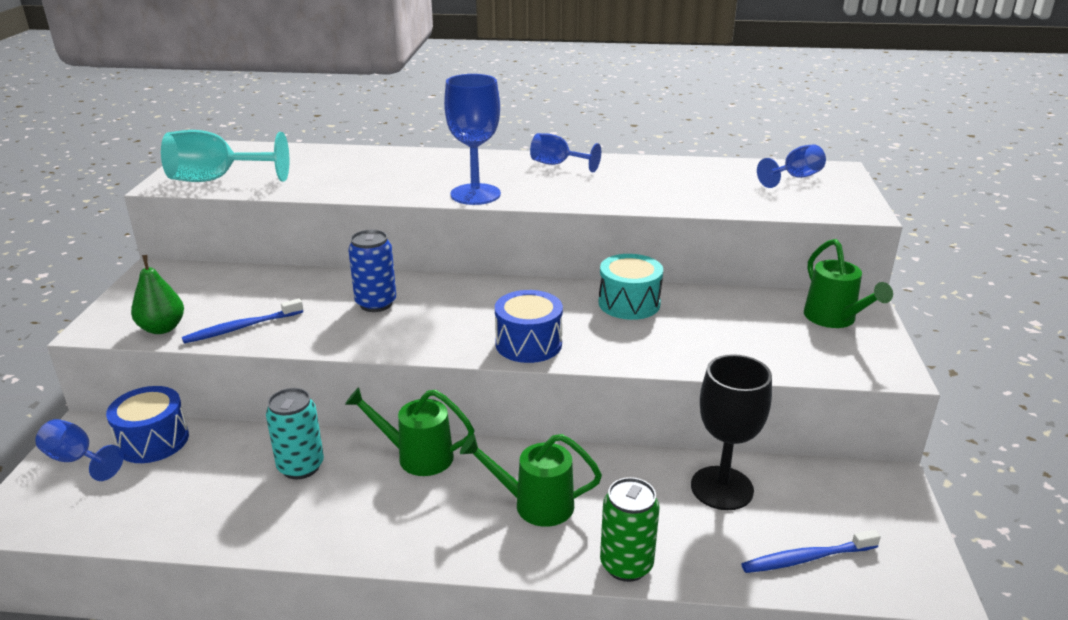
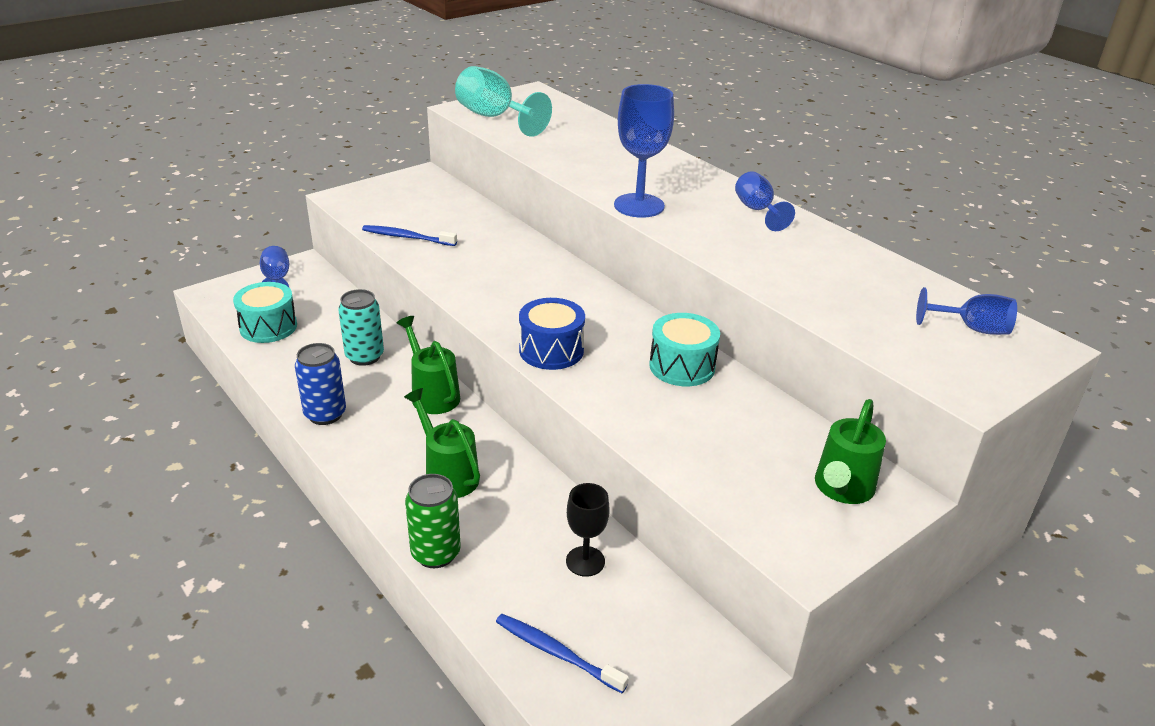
camera: 45 degrees right, 5 degrees up
blue drum [106,386,189,463] -> none
green pear [131,255,184,334] -> none
blue can [348,230,396,312] -> blue can moved to [295,343,346,425]
black goblet [691,354,772,510] -> black goblet [566,483,609,577], size x0.61
none -> turquoise drum [233,282,297,343]

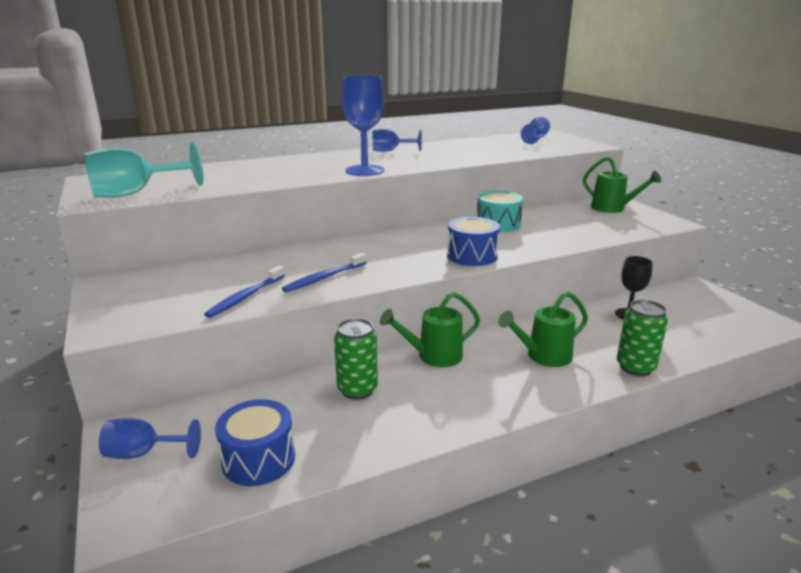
camera: 75 degrees left, 10 degrees down
turquoise drum [233,282,297,343] -> blue drum [215,399,295,486]
blue can [295,343,346,425] -> none
turquoise can [338,289,384,366] -> green can [334,318,378,400]
blue toothbrush [496,614,629,693] -> blue toothbrush moved to [282,253,367,292]

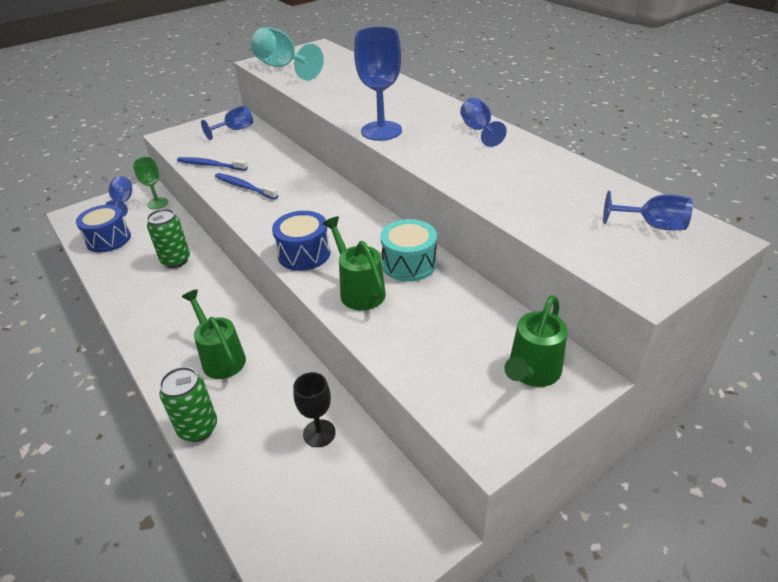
camera: 80 degrees right, 15 degrees up
green watering can [380,292,480,367] -> green watering can moved to [323,216,386,310]
none -> green goblet [133,156,168,209]
none -> blue goblet [201,106,253,140]

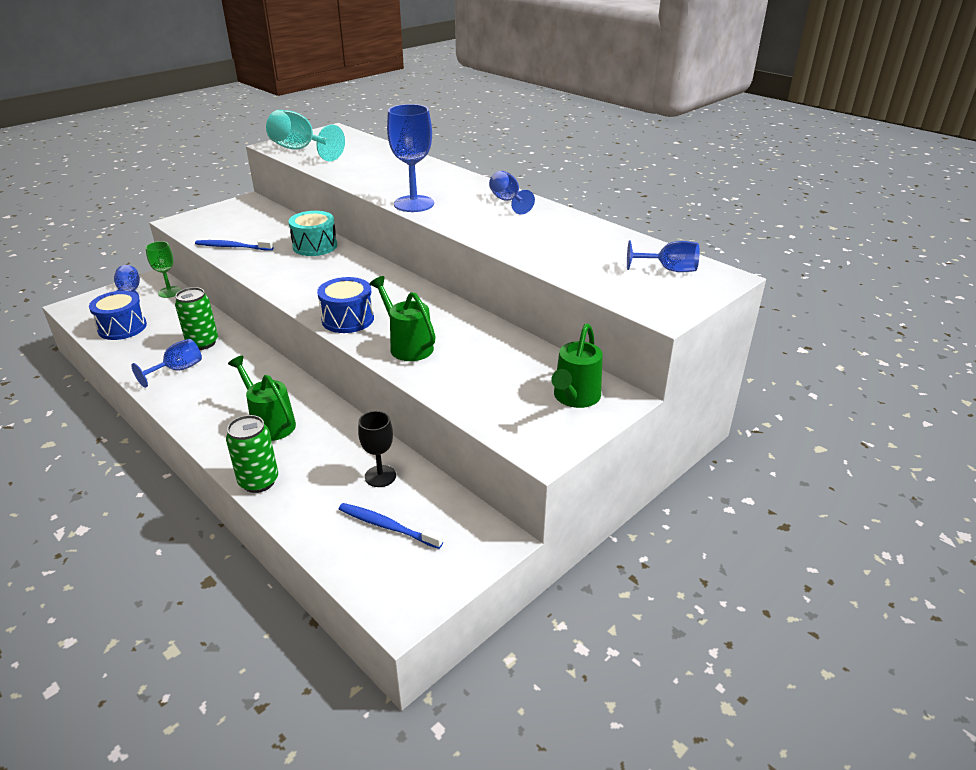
camera: 10 degrees left, 5 degrees down
blue goblet [201,106,253,140] -> blue goblet moved to [131,339,202,388]
blue toothbrush [215,173,278,200] -> blue toothbrush moved to [339,503,443,549]
turquoise drum [381,219,437,282] -> turquoise drum moved to [288,211,337,256]

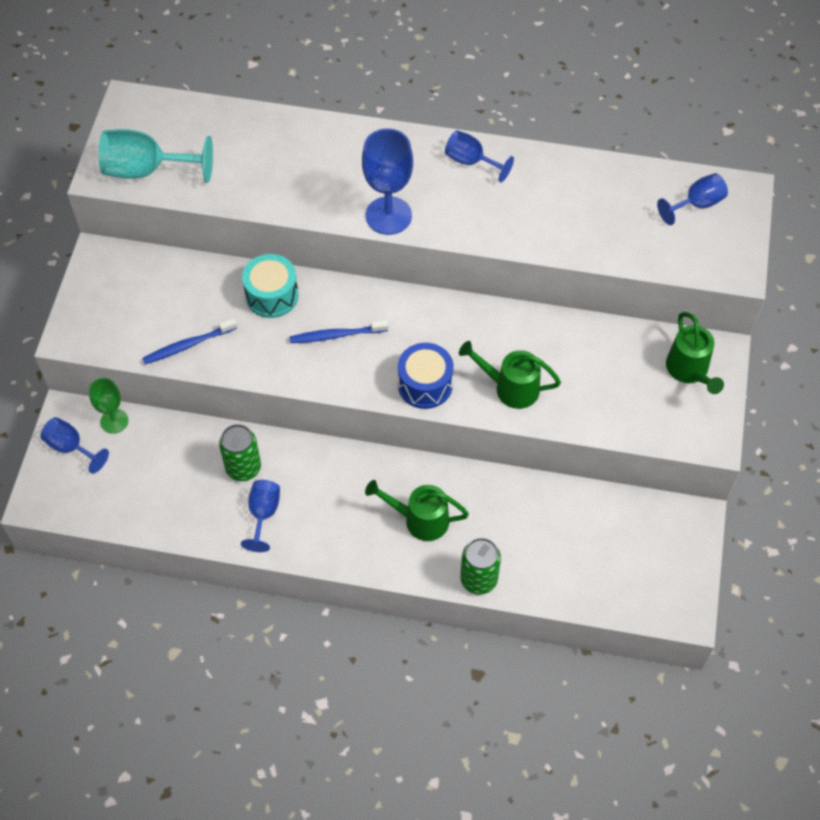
camera: 35 degrees left, 25 degrees up
blue drum [89,291,147,340] -> none
blue toothbrush [339,503,443,549] -> blue toothbrush moved to [290,320,388,343]
black goblet [358,411,396,487] -> none

